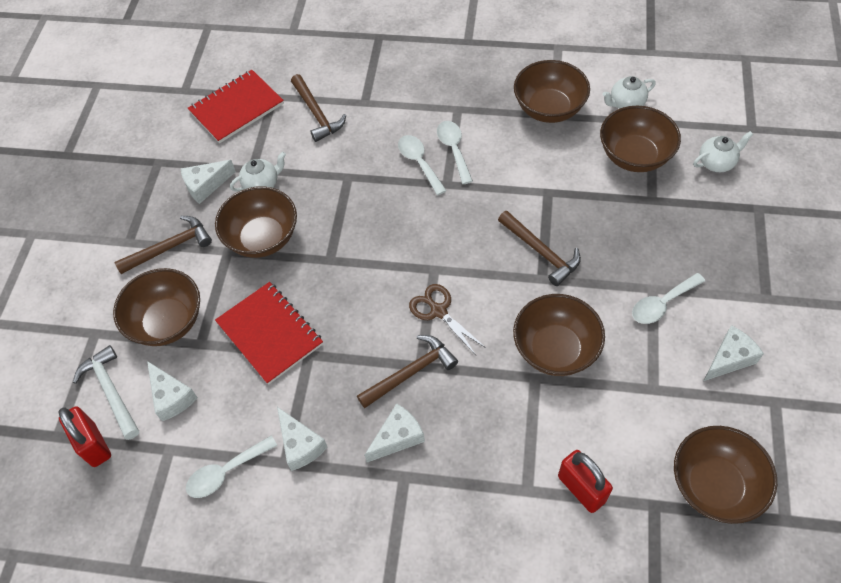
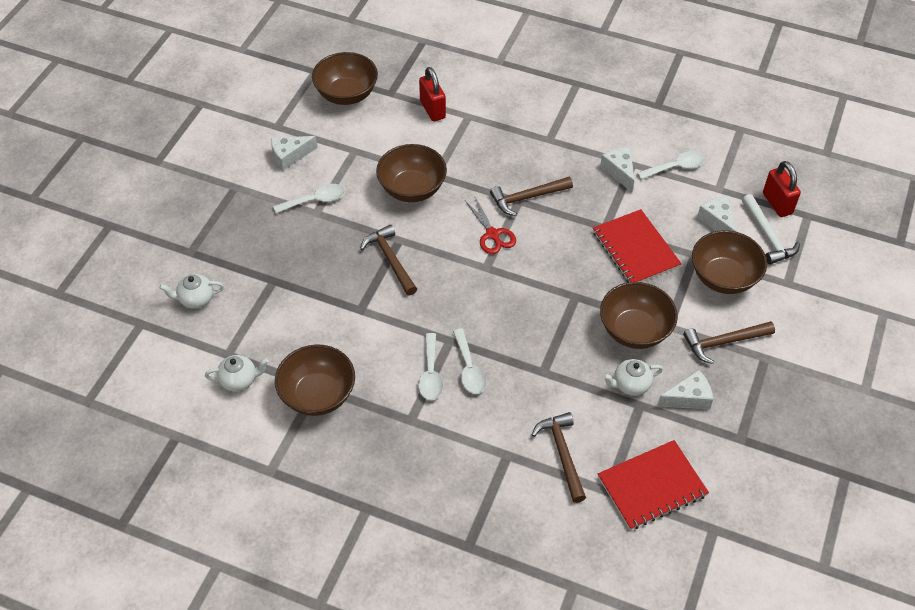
camera: 170 degrees left, 5 degrees down
white cheese [365,403,425,462] -> none
brown scissors [409,284,486,355] -> red scissors [465,196,516,254]
brown bowl [600,106,681,172] -> none

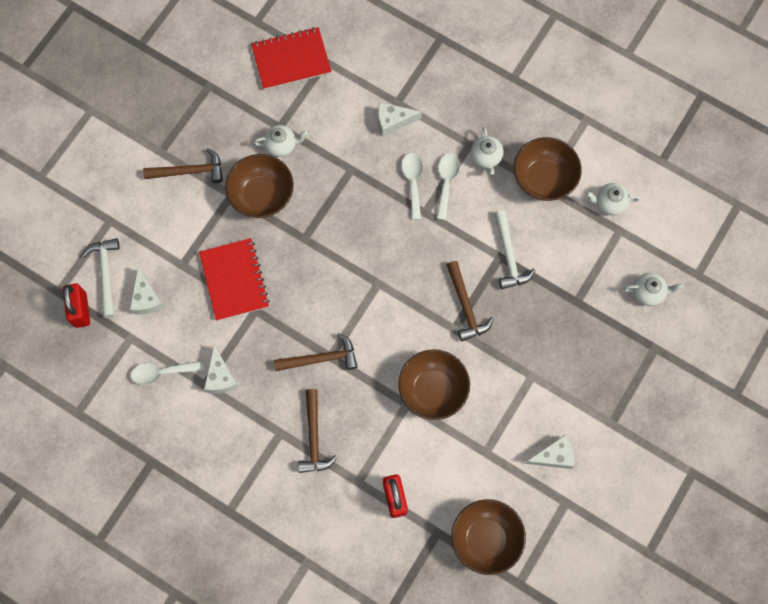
camera: 170 degrees left, 20 degrees up
white spoon [273,184,345,213] -> none
red scissors [465,196,516,254] -> none
brown hammer [532,412,586,503] -> brown hammer moved to [298,389,337,473]
white cheese [657,370,713,410] -> white cheese moved to [378,102,422,136]
brown bowl [692,230,767,294] -> none
none -> white teapot [471,127,504,175]
none -> white hammer [494,210,535,289]

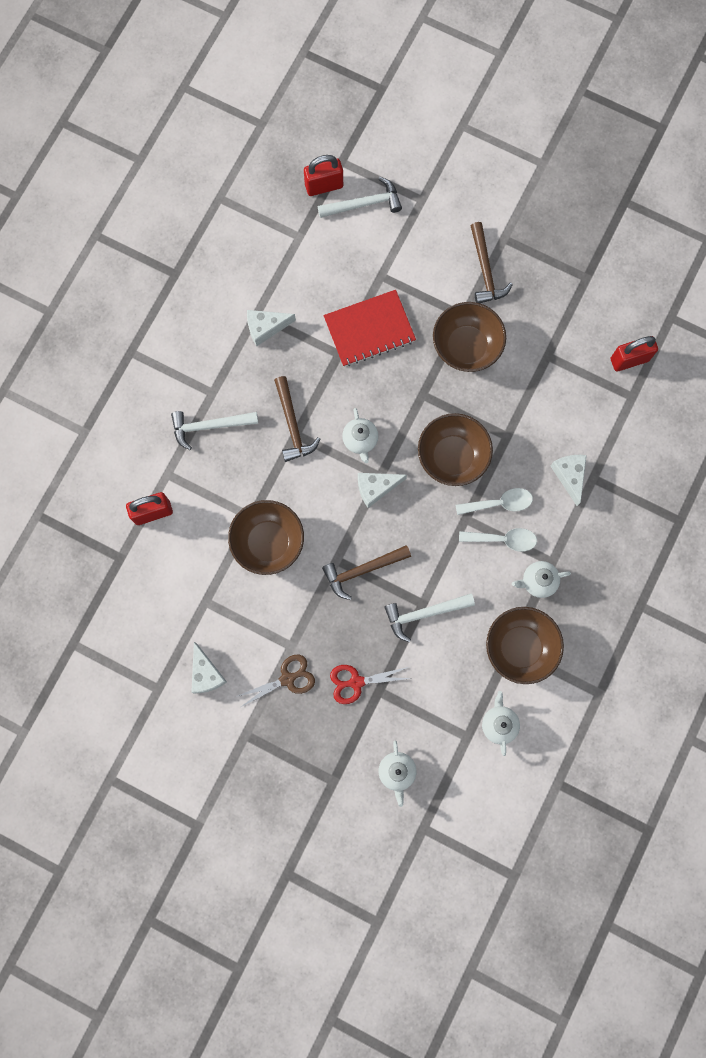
camera: 85 degrees right, 5 degrees up
white cheese [130,267,164,315] -> white cheese moved to [358,473,407,508]
white spoon [130,361,204,385] -> none
red notebook [251,27,331,90] -> red padlock [611,336,658,371]
white teapot [253,125,308,157] -> white teapot moved to [342,408,378,463]
brown hammer [298,389,337,473] -> white hammer [171,411,258,450]
brown bowl [452,499,526,575] -> brown bowl moved to [418,413,493,486]
none -> brown scissors [236,655,315,707]
none -> red scissors [330,665,411,704]

